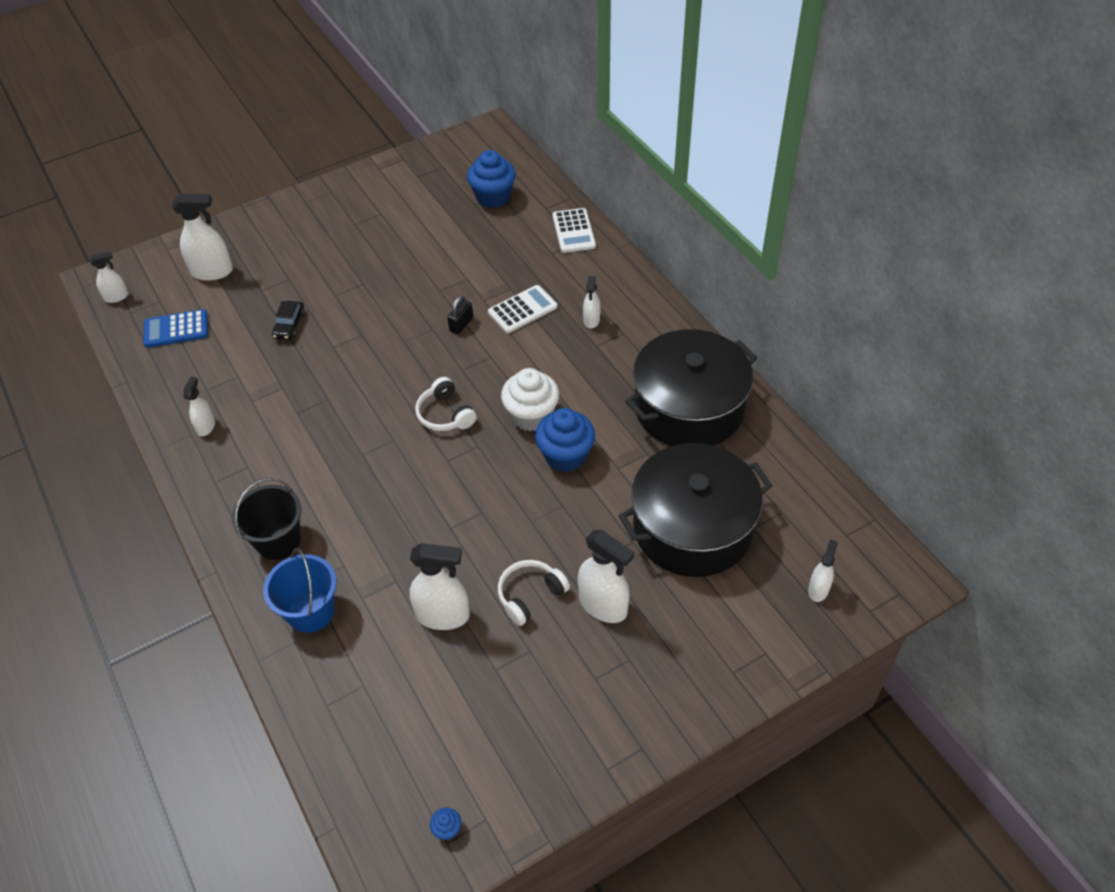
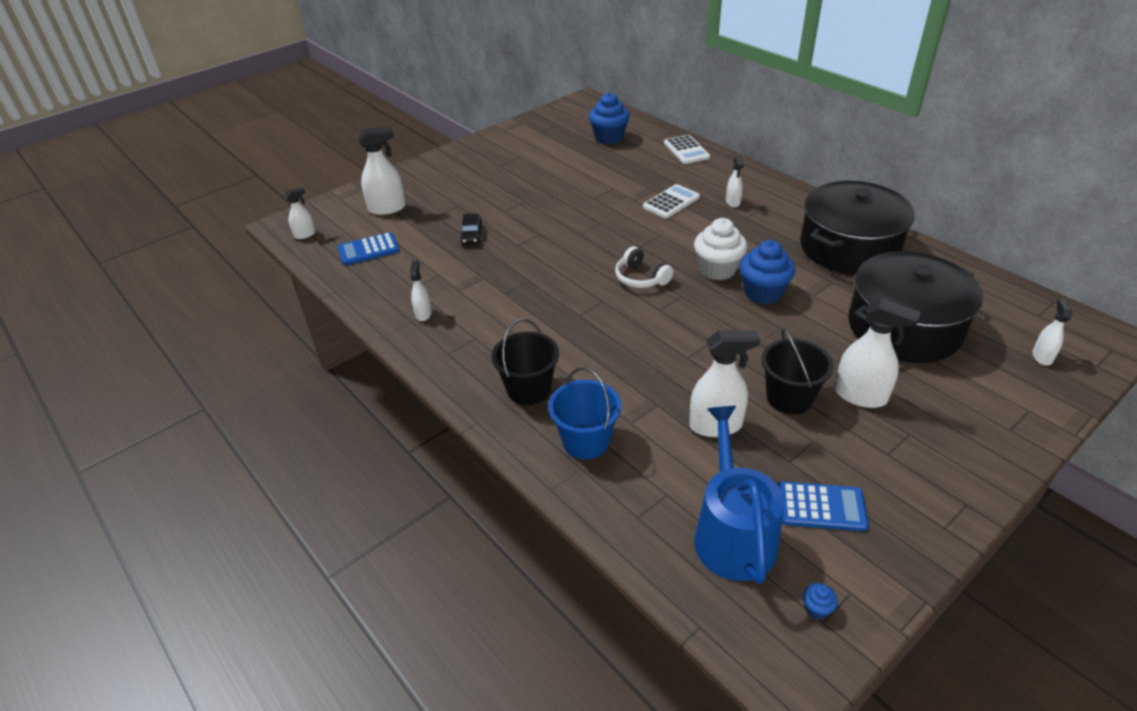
camera: 10 degrees left, 10 degrees down
black padlock [447,295,473,334] -> none
white headphones [498,560,570,626] -> black bucket [762,328,834,414]
none -> blue watering can [694,406,784,584]
none -> blue calculator [778,481,869,531]

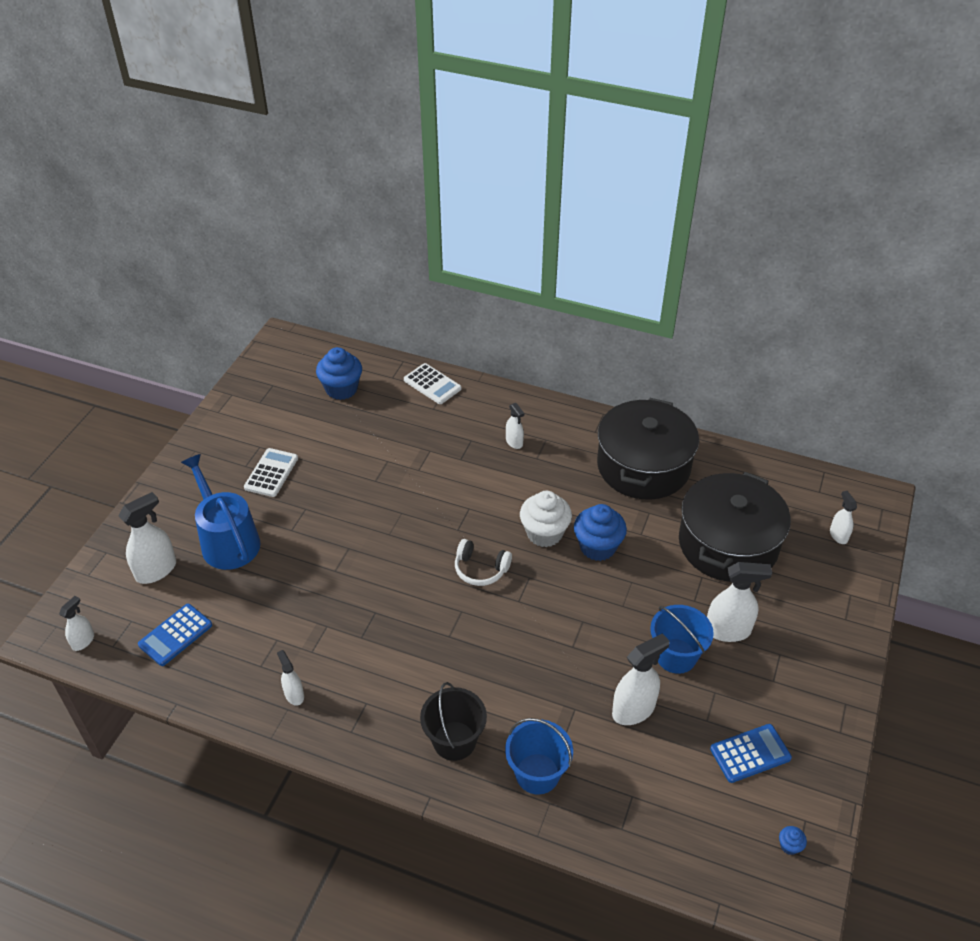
camera: 30 degrees left, 5 degrees up
black car [460,213,483,245] -> none
white calculator [643,184,700,219] -> white calculator moved to [244,448,298,497]
blue watering can [694,406,784,584] -> blue watering can moved to [181,454,260,570]
black bucket [762,328,834,414] -> blue bucket [650,605,714,674]

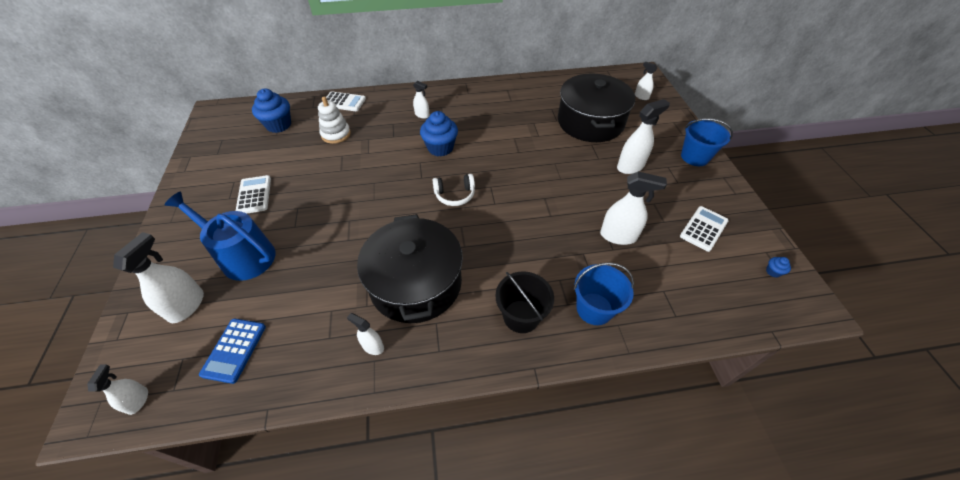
camera: 30 degrees left, 5 degrees up
white cupcake [520,491,572,547] -> none
blue cupcake [574,504,627,561] -> blue cupcake moved to [420,111,458,157]
black pot [597,398,699,500] -> black pot moved to [357,214,463,323]
white spray bottle [612,633,670,725] -> white spray bottle turned 75 degrees clockwise [600,171,667,245]
blue bucket [650,605,714,674] -> blue bucket moved to [681,119,733,166]
blue calculator [710,724,792,783] -> white calculator [680,206,729,252]
none -> white stacking toy [318,97,351,144]

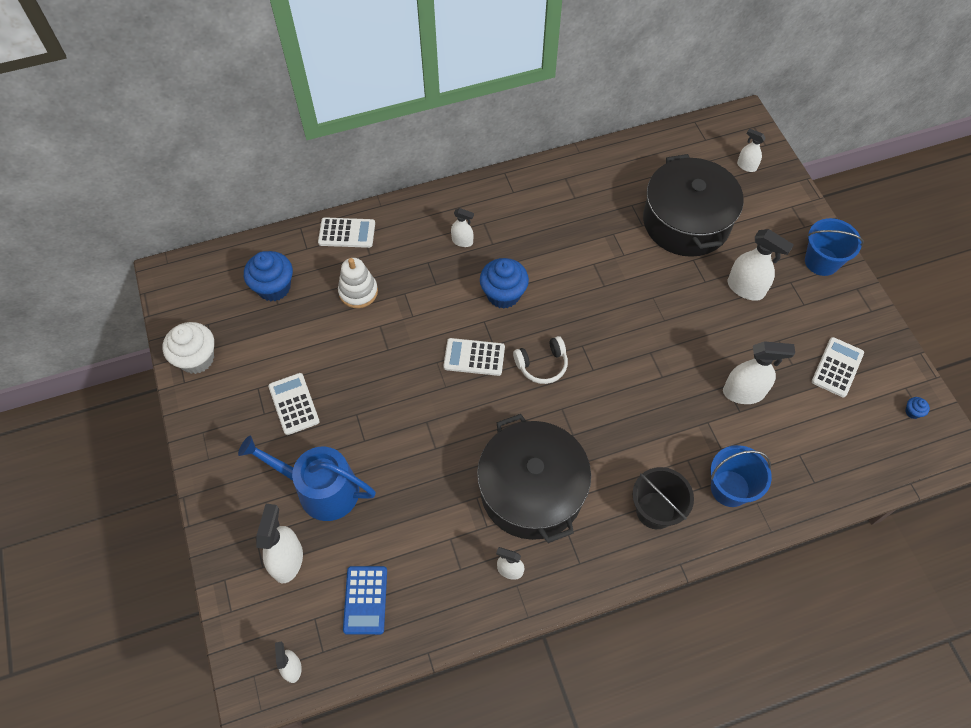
camera: 10 degrees left, 10 degrees up
white spray bottle [617,99,670,174] -> white spray bottle turned 75 degrees clockwise [728,229,794,301]
none -> white cupcake [162,322,214,374]
none -> white calculator [443,338,505,376]

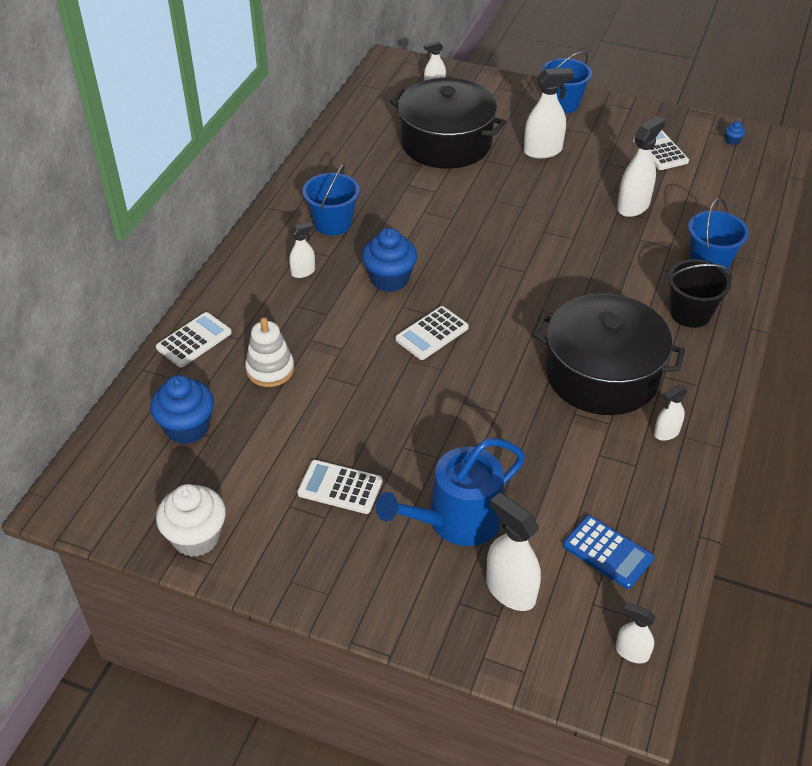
camera: 50 degrees left, 15 degrees down
white headphones [513,336,568,384] -> none
none -> blue bucket [302,163,360,235]

